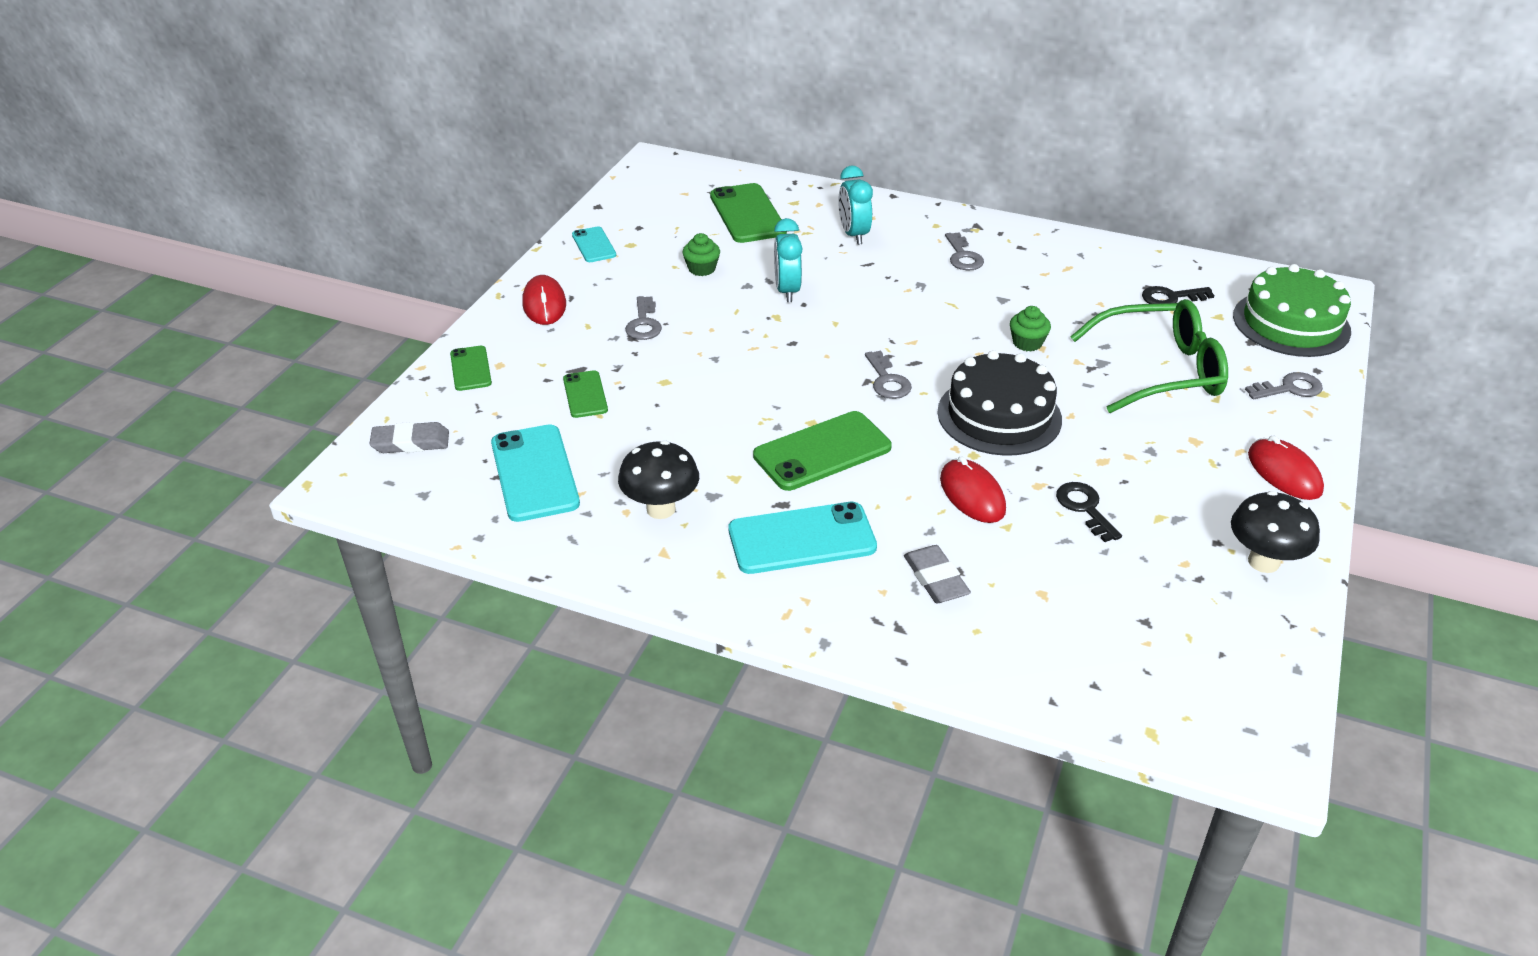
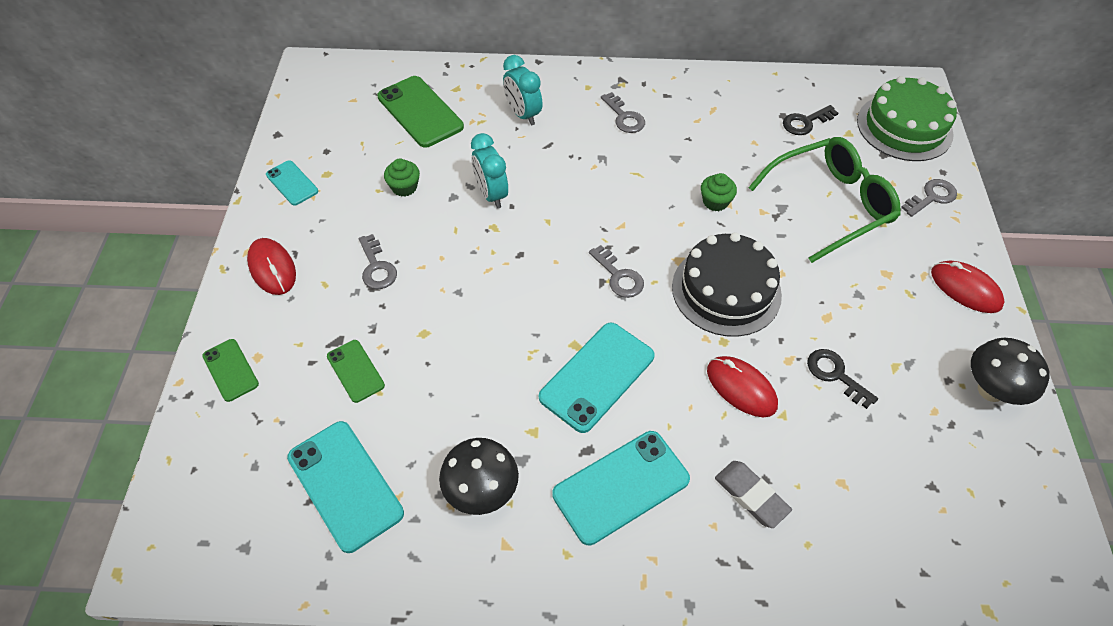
camera: 20 degrees left, 15 degrees up
grey eraser [369,422,449,453] -> none
green phone [753,411,892,491] -> turquoise phone [539,323,655,433]

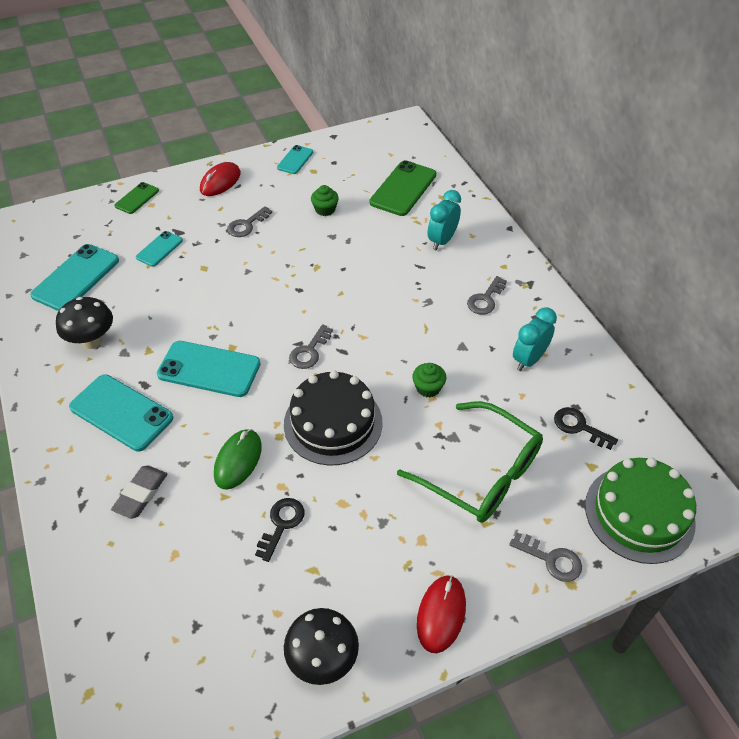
camera: 65 degrees right, 5 degrees down
green phone [327,340,385,403] -> turquoise phone [136,231,183,267]
turquoise clock [471,133,508,209] -> turquoise clock moved to [513,307,557,371]
red mouse [707,356,778,417] -> green mouse [214,429,262,490]

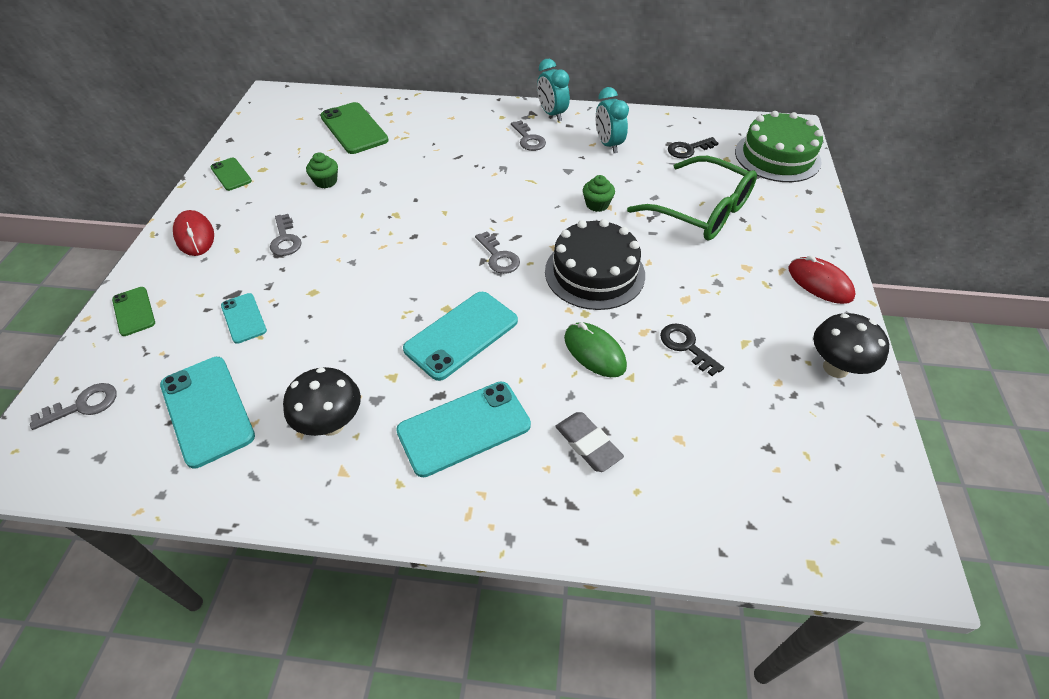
camera: 60 degrees left, 0 degrees up
turquoise phone [277,145,313,174] -> green phone [210,157,252,191]
green glasses [397,401,543,523] -> green glasses turned 60 degrees clockwise [627,156,757,241]
turquoise clock [427,190,461,250] -> turquoise clock moved to [537,59,570,122]
grey key [509,532,582,582] -> grey key moved to [30,383,117,430]

